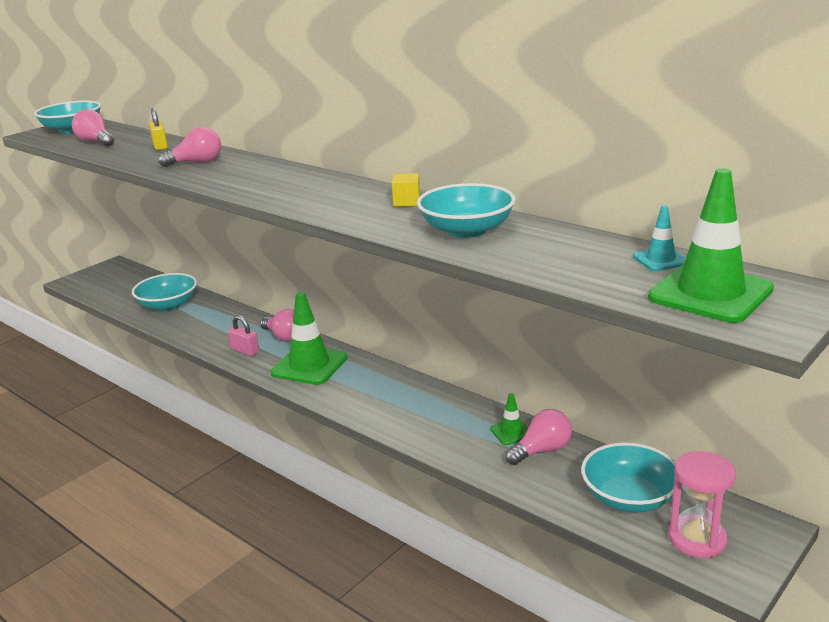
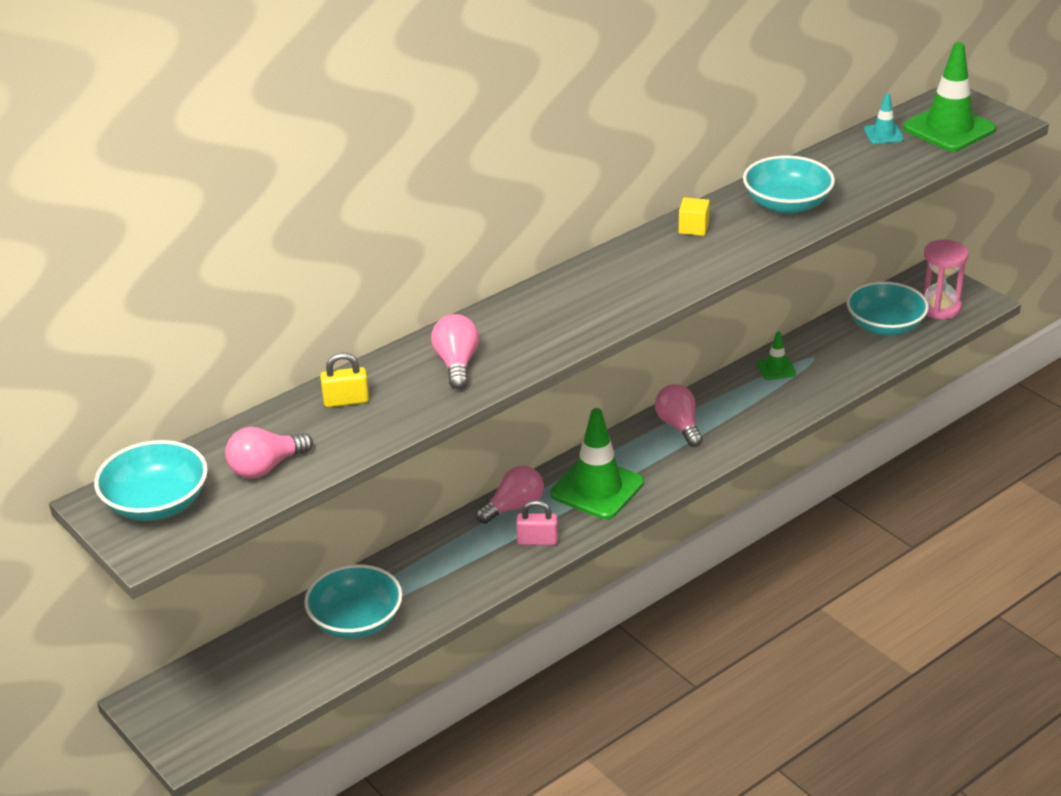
camera: 80 degrees left, 10 degrees up
pink padlock [228,315,259,356] -> pink padlock turned 45 degrees clockwise [516,500,558,545]
pink light bulb [505,409,572,465] -> pink light bulb moved to [655,384,703,447]

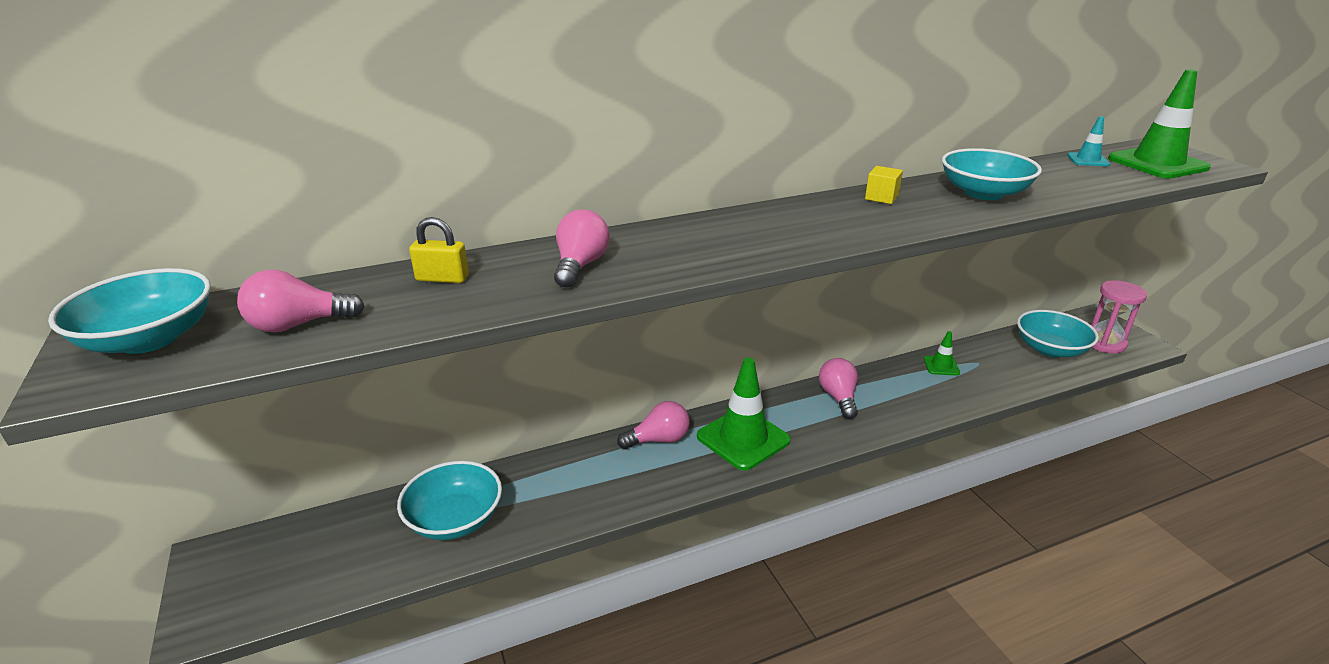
camera: 15 degrees right, 5 degrees down
pink padlock [516,500,558,545] -> none

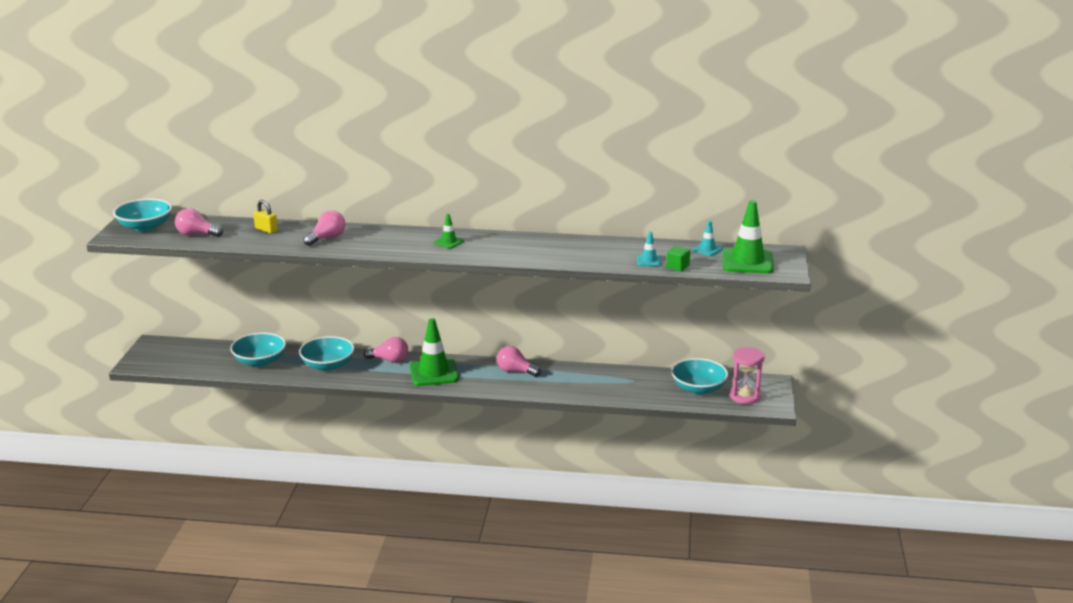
camera: 30 degrees right, 5 degrees down
pink light bulb [819,358,858,419] -> pink light bulb turned 90 degrees counterclockwise [497,346,541,377]
yellow cube [865,166,903,204] -> none
green traffic cone [924,331,960,376] -> green traffic cone moved to [434,213,464,248]
turquoise bowl [942,148,1042,200] -> turquoise bowl moved to [299,336,355,371]
none -> turquoise traffic cone [637,231,661,266]
none -> green cube [666,246,690,272]

